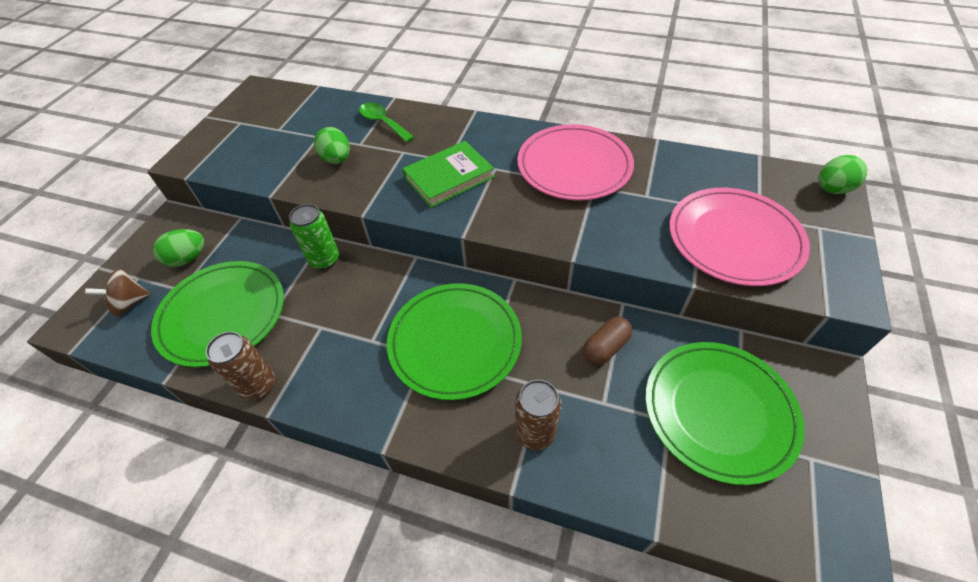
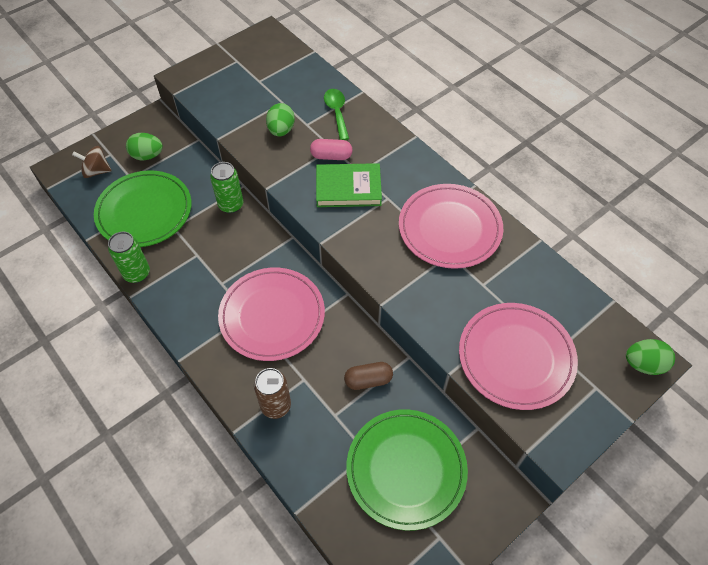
camera: 30 degrees right, 5 degrees up
brown can [206,331,275,400] -> green can [108,232,150,283]
green plate [387,283,522,400] -> pink plate [218,268,325,361]
none -> pink capsule [310,139,353,160]

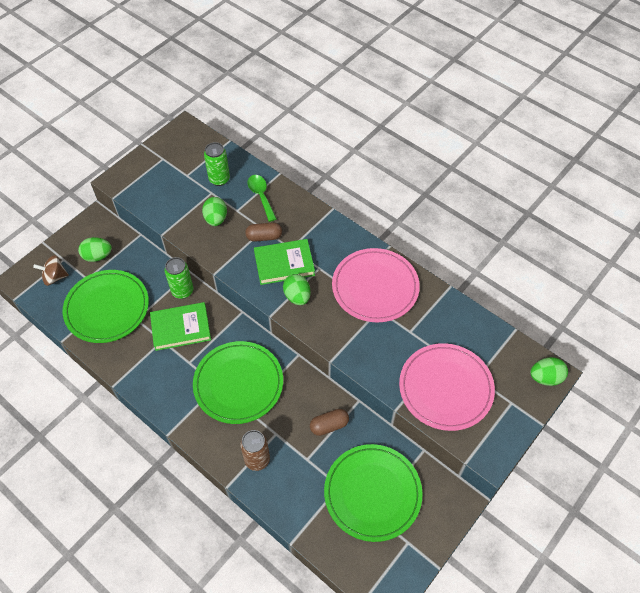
camera: 10 degrees left, 0 degrees up
green can [108,232,150,283] -> green can moved to [204,142,230,186]
pink plate [218,268,325,361] -> green plate [193,341,283,424]
pink capsule [310,139,353,160] -> brown capsule [245,222,282,242]
none -> green book [150,302,211,351]
none -> green egg [283,274,310,305]

